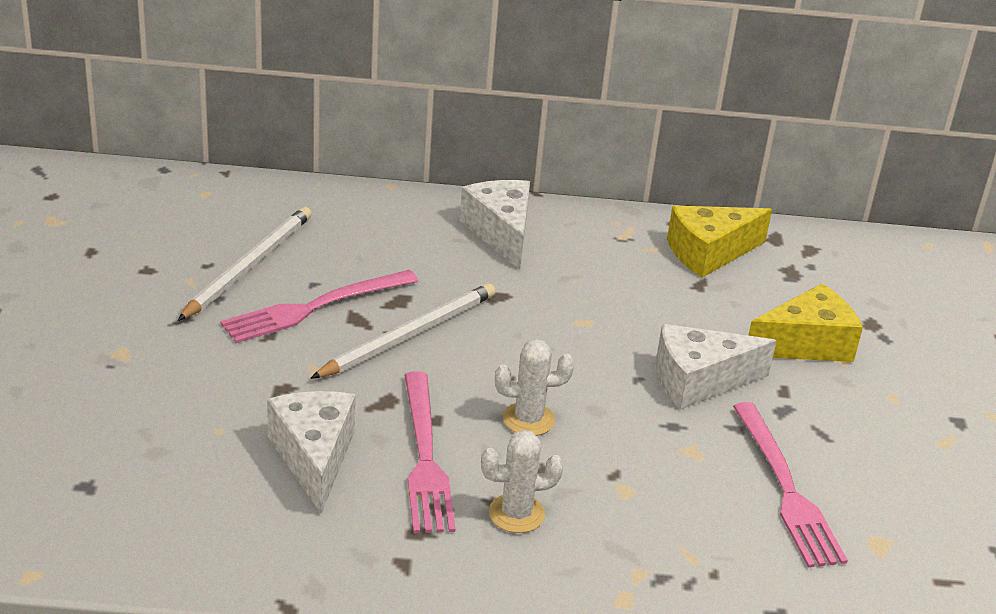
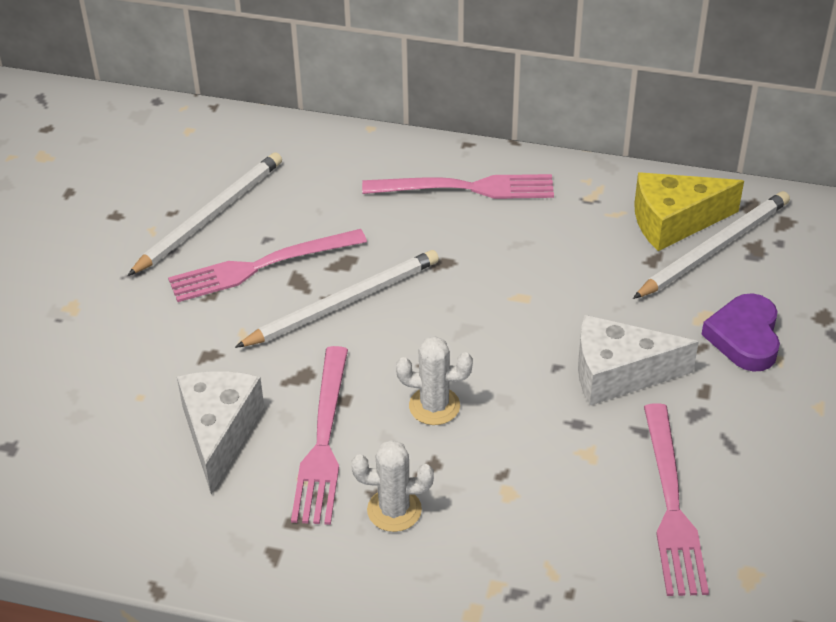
camera: 15 degrees right, 10 degrees up
white cheese [460,180,530,270] -> pink fork [362,174,554,199]
yellow cheese [748,283,863,362] -> purple heart [701,293,780,372]
none -> white pencil [633,191,790,299]

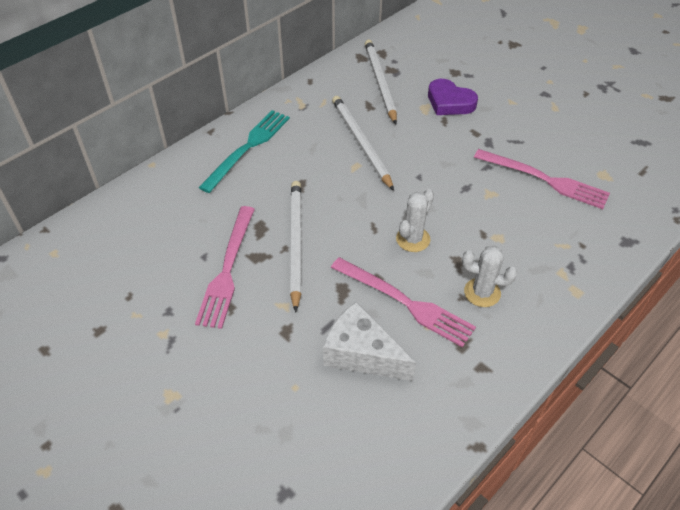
camera: 60 degrees left, 5 degrees up
white pencil [127,152,282,276] -> white pencil moved to [332,96,394,191]
white cactus [351,440,434,532] -> white cactus turned 75 degrees clockwise [462,246,517,307]
pink fork [362,174,554,199] -> turquoise fork [199,110,290,193]
white cheese [578,315,699,405] -> none
yellow cheese [634,172,744,251] -> none

